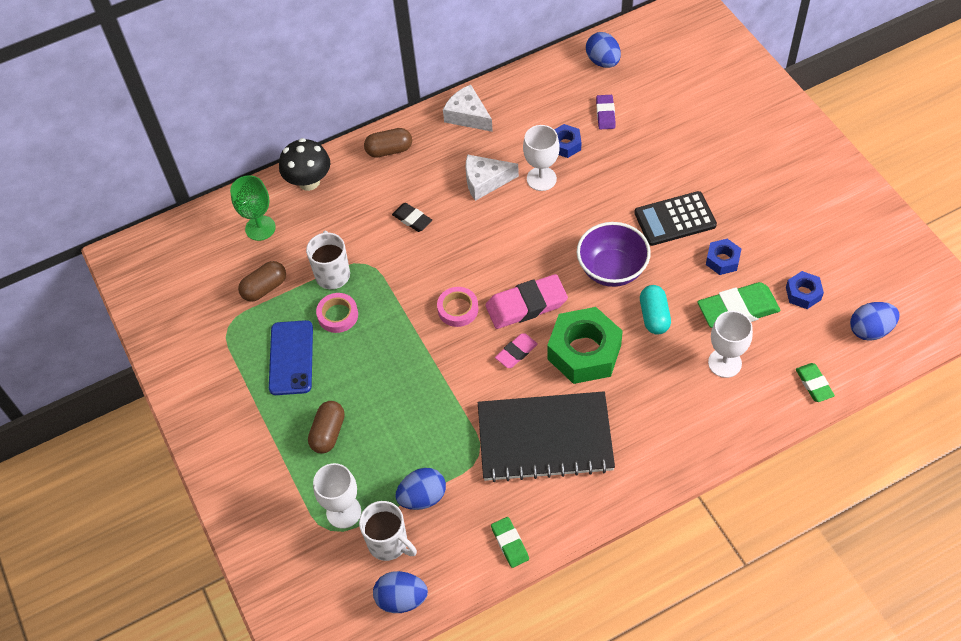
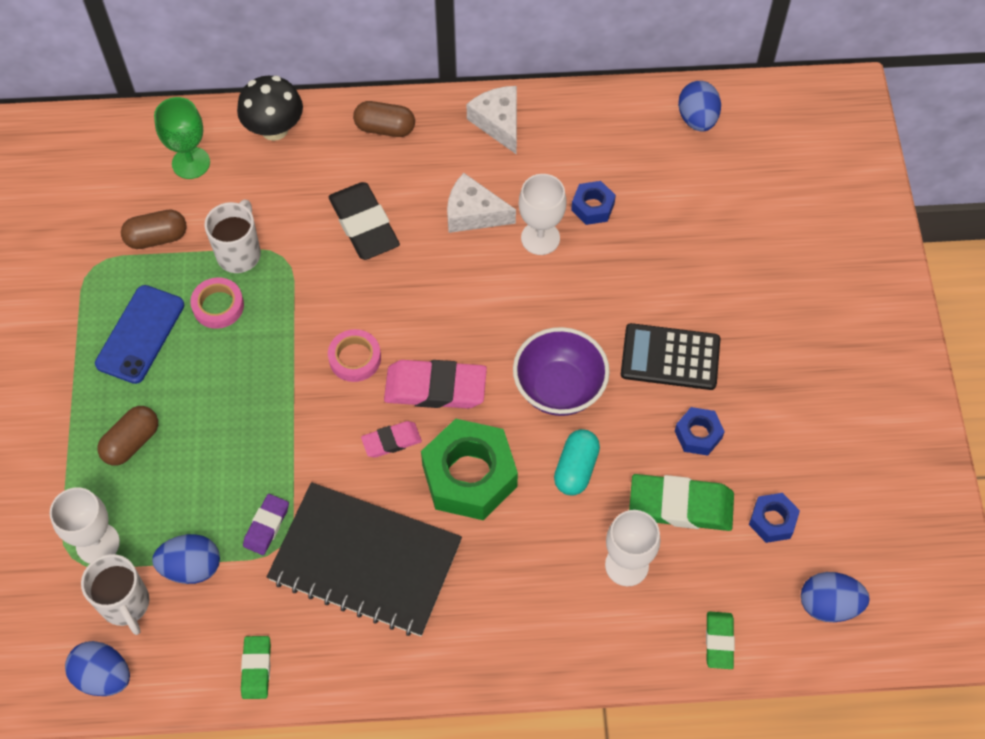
camera: 20 degrees right, 5 degrees up
black eraser [392,203,432,232] -> black eraser [329,182,400,260], size x1.80
purple eraser [596,95,616,129] -> purple eraser moved to [243,494,289,555]

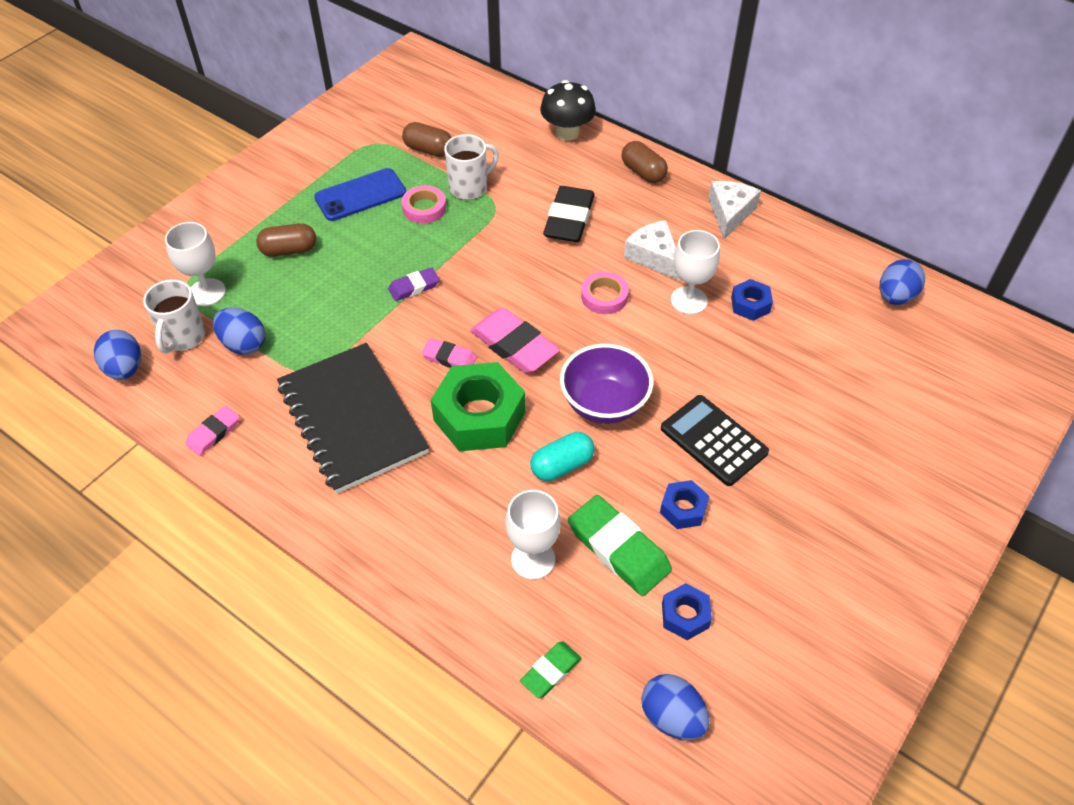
camera: 40 degrees right, 10 degrees down
green goblet [154,97,210,179] -> none
green eraser [241,636,271,699] -> pink eraser [185,406,240,456]
purple eraser [243,494,289,555] -> purple eraser moved to [388,267,440,301]
pink tape [328,329,381,382] -> pink tape moved to [581,272,629,314]

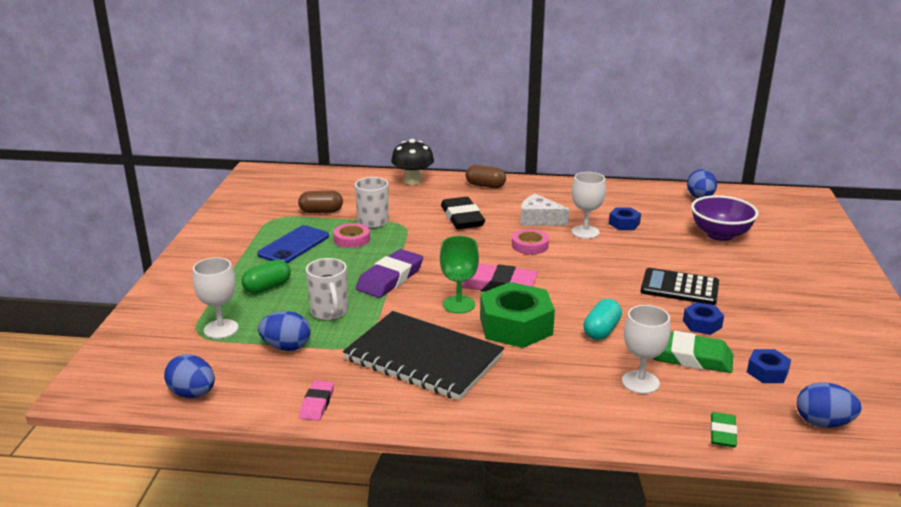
camera: 30 degrees left, 25 degrees down
white mug [143,279,205,354] -> white mug moved to [306,258,348,320]
brown capsule [256,223,316,257] -> green capsule [241,260,291,294]
purple eraser [388,267,440,301] -> purple eraser [356,249,423,298], size x1.80
pink eraser [421,338,477,368] -> green goblet [440,236,479,314]
purple bowl [560,344,653,424] -> purple bowl moved to [691,195,759,241]
white cheese [708,181,761,239] -> none

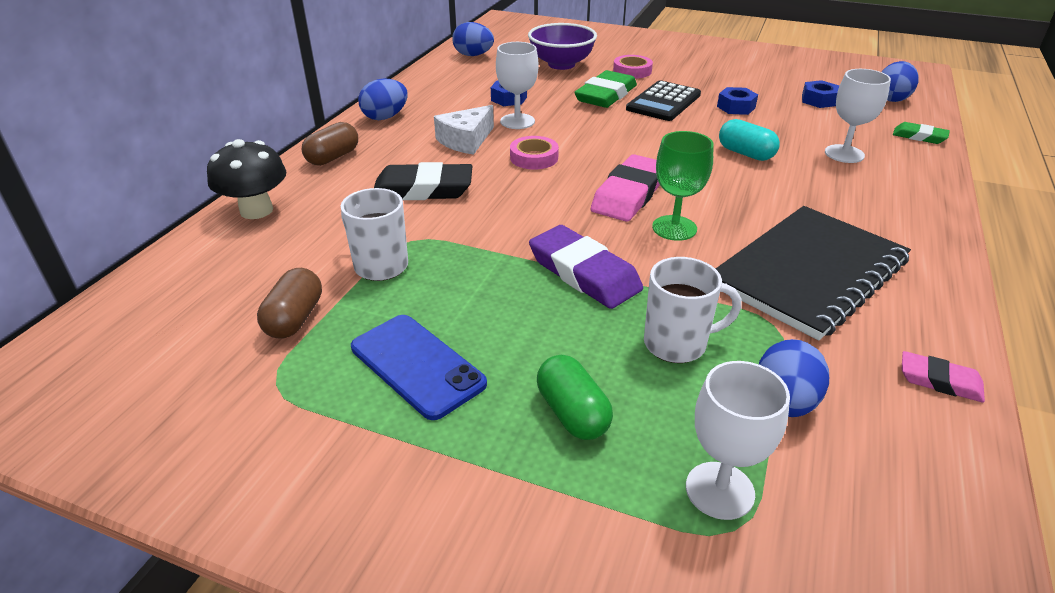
camera: 75 degrees left, 10 degrees up
blue egg [164,354,215,398] -> blue egg moved to [358,78,408,120]
pink tape [333,223,370,248] -> pink tape moved to [613,55,653,79]
green nut [480,282,555,348] -> none
green eraser [653,331,733,373] -> green eraser moved to [574,70,637,108]

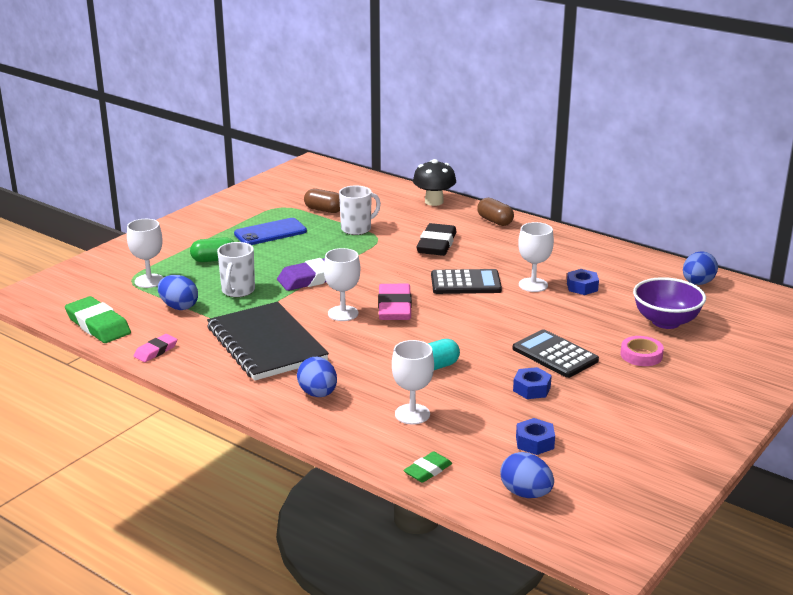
camera: 105 degrees right, 10 degrees down
blue egg [358,78,408,120] -> blue egg moved to [297,357,337,397]
white cheese [434,105,494,155] -> none
pink tape [510,136,559,169] -> black calculator [431,269,502,294]
green eraser [574,70,637,108] -> green eraser moved to [65,296,131,343]
pink eraser [591,154,660,222] -> pink eraser turned 45 degrees clockwise [378,284,412,320]
green goblet [652,131,713,241] -> white goblet [324,248,360,321]

